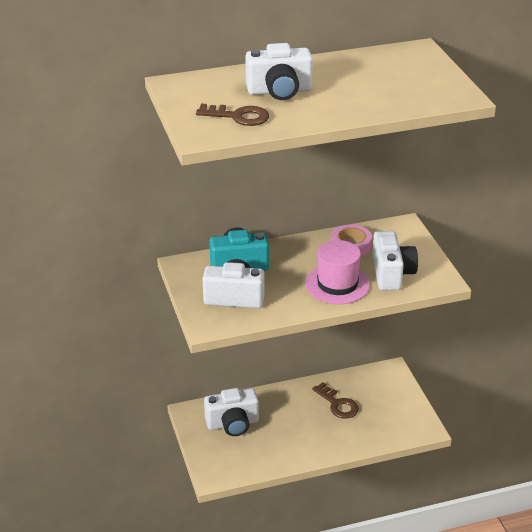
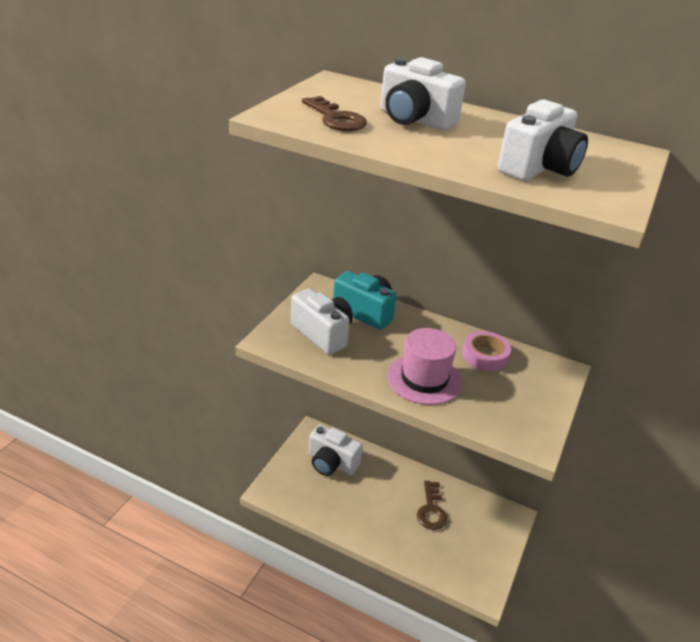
camera: 40 degrees right, 0 degrees up
white camera [372,231,418,290] -> white camera moved to [498,99,588,181]

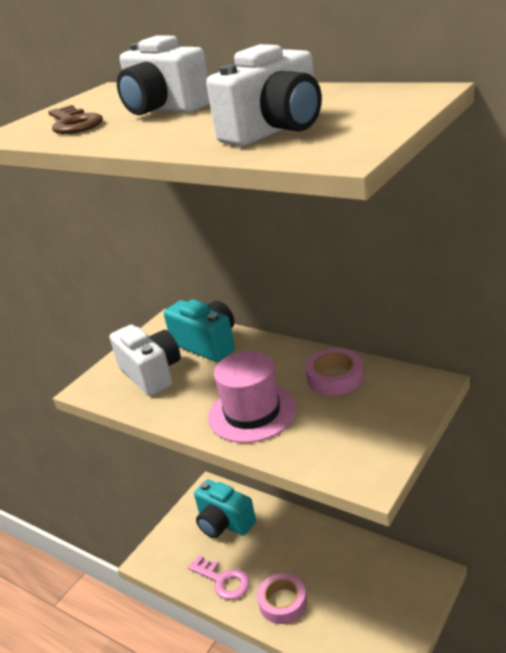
camera: 15 degrees right, 5 degrees down
white camera [309,424,363,476] -> turquoise camera [194,479,256,538]
brown key [417,481,447,530] -> none
none -> pink key [188,555,250,600]
none -> pink tape [257,573,307,624]

